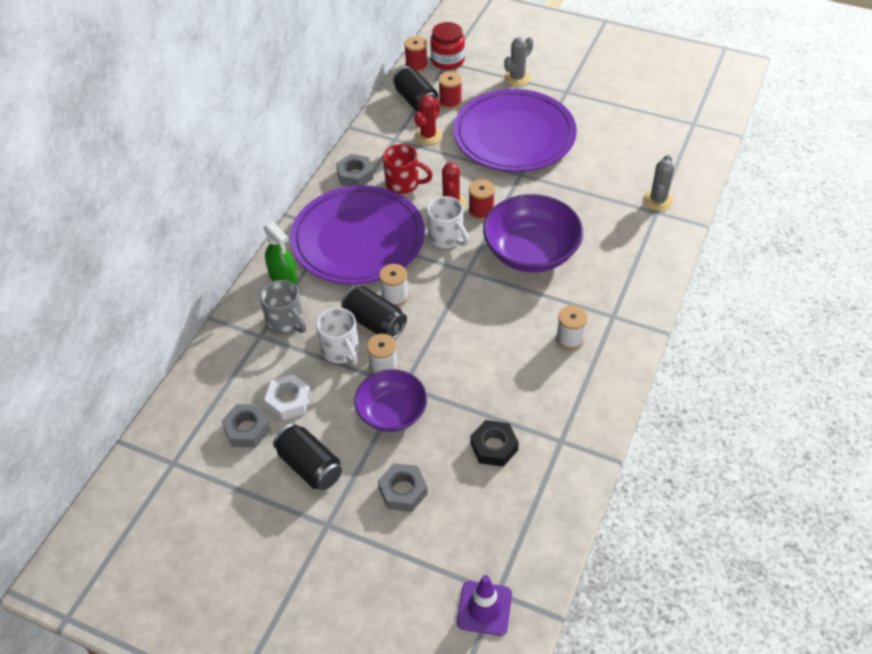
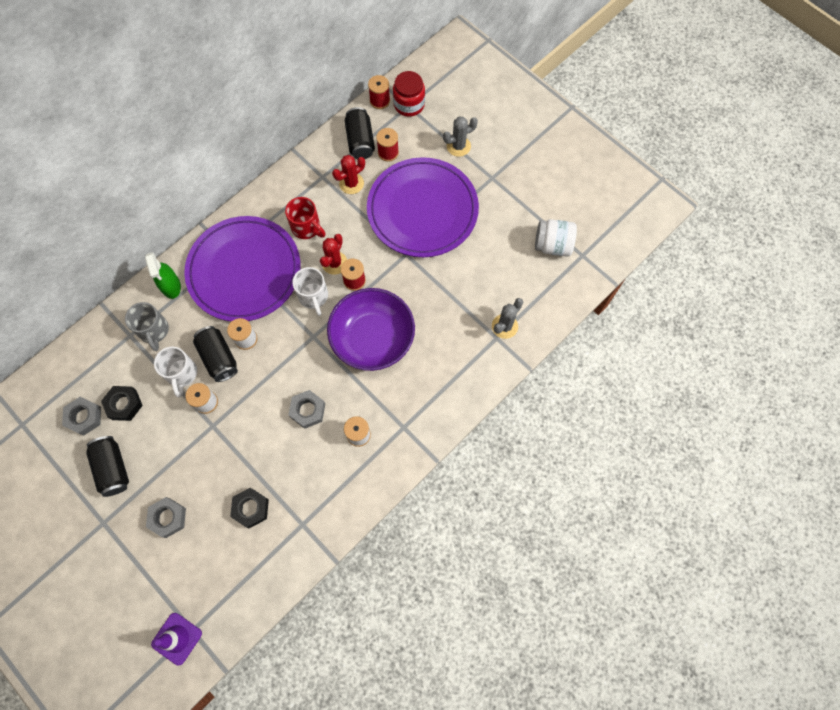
camera: 20 degrees right, 20 degrees up
white nut [264,374,311,420] -> black nut [101,386,143,421]
grey nut [336,154,374,186] -> grey nut moved to [288,390,325,429]
purple bowl [354,369,427,432] -> none
none -> white jar [535,219,577,257]

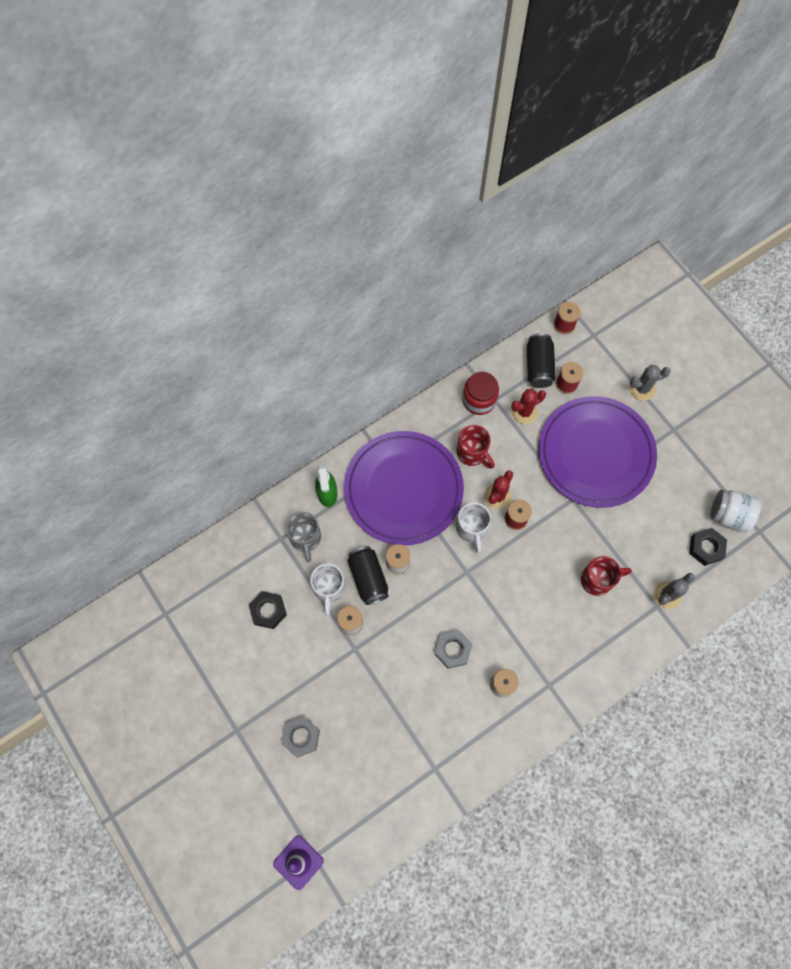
camera: 10 degrees right, 0 degrees up
grey nut [62,397,101,436] -> none
black can [86,436,129,497] -> none
black nut [230,488,269,528] -> black nut moved to [689,528,727,566]
purple bowl [327,288,415,371] -> none
red jar [393,71,425,117] -> red jar moved to [463,372,499,415]
none -> red mug [581,556,632,596]

